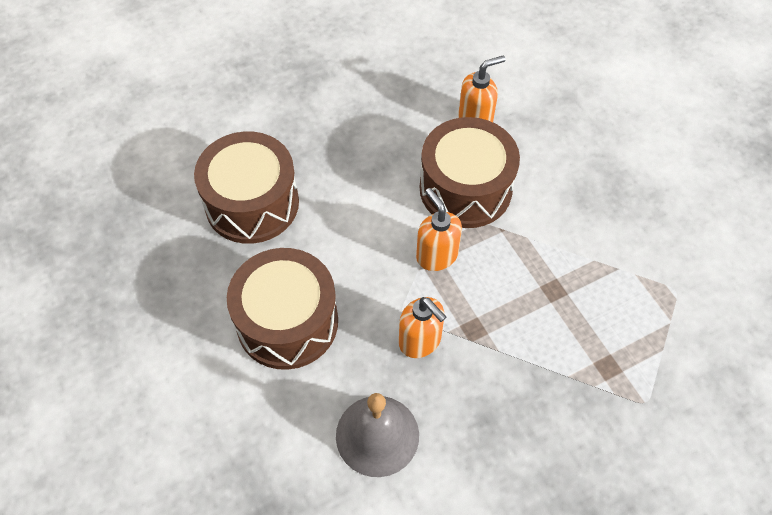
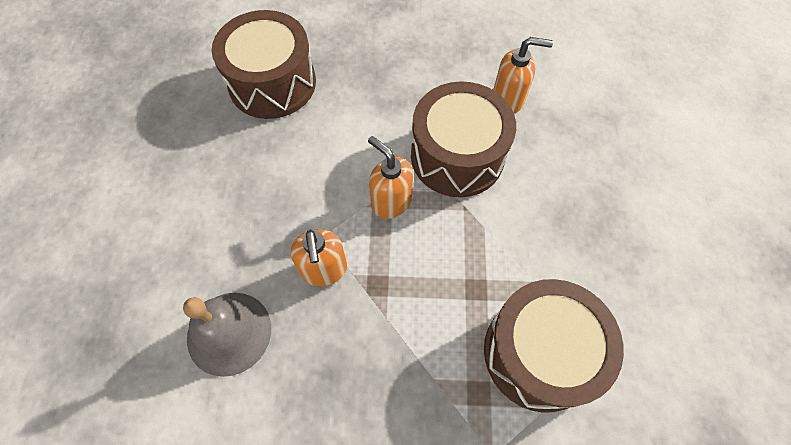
camera: 30 degrees right, 5 degrees up
brown drum [227,248,338,370] -> brown drum moved to [484,279,624,413]
orange soap dispenser [416,188,462,271] -> orange soap dispenser turned 45 degrees counterclockwise [368,136,413,219]

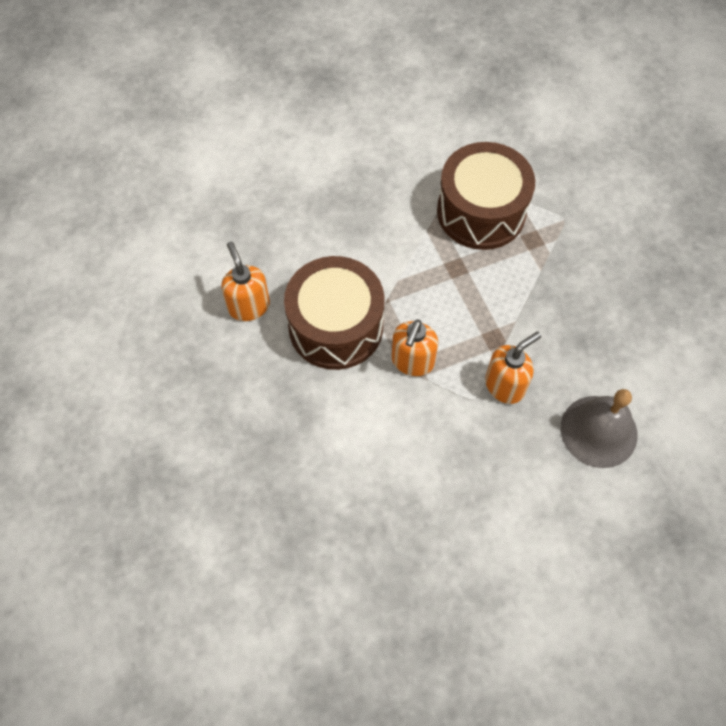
camera: 115 degrees left, 0 degrees up
brown drum [212,10,316,119] -> none

